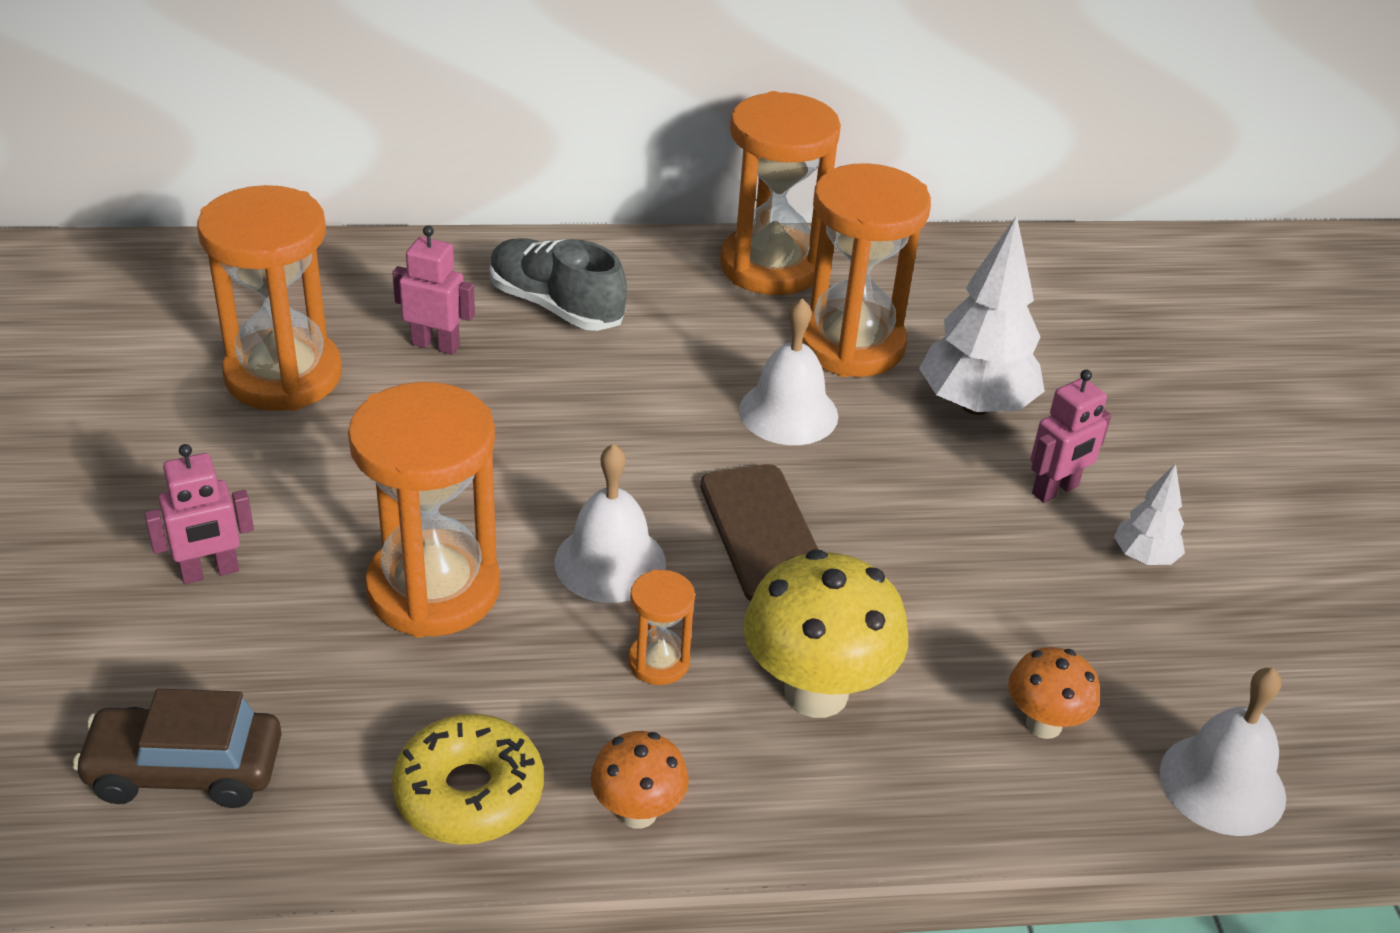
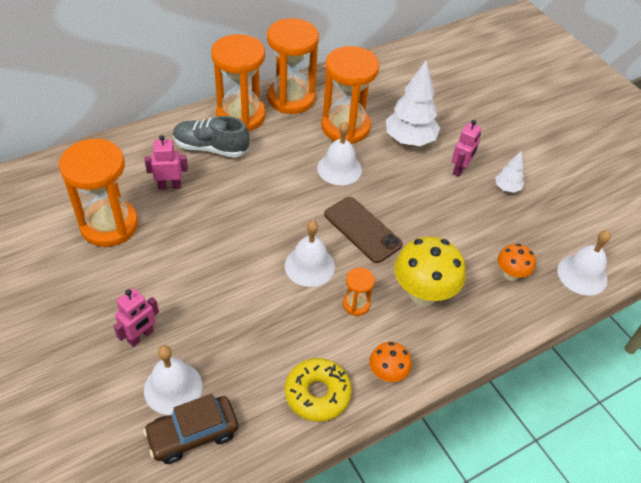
camera: 25 degrees left, 10 degrees up
orange hourglass [348,382,500,638] -> orange hourglass moved to [211,34,266,132]
none -> white bell [144,345,202,415]

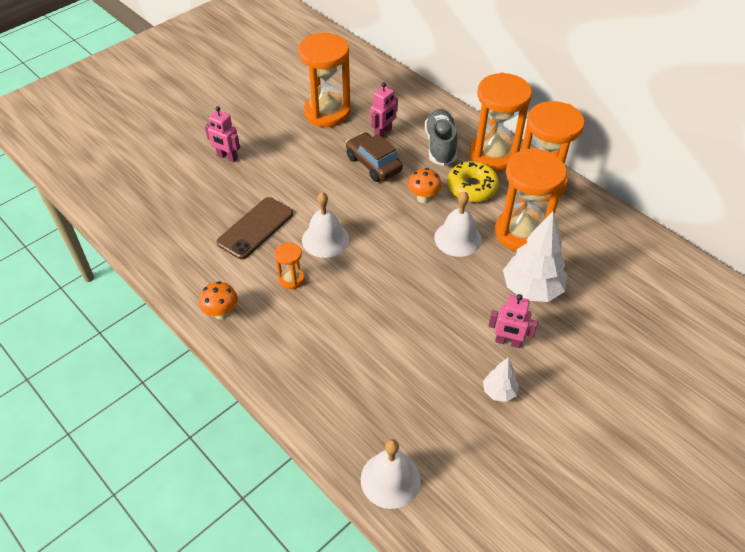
camera: 80 degrees right, 0 degrees up
brown car [143,394,238,464] -> brown car moved to [346,132,403,182]
white bell [144,345,202,415] -> none
pink robot [145,135,188,189] -> pink robot turned 60 degrees clockwise [370,82,398,137]
yellow donut [285,358,352,422] -> yellow donut moved to [447,161,499,202]
brown phone [324,197,403,263] -> brown phone moved to [217,197,293,259]
yellow mushroom [394,237,466,306] -> none
orange mushroom [498,244,536,281] -> orange mushroom moved to [408,168,442,203]

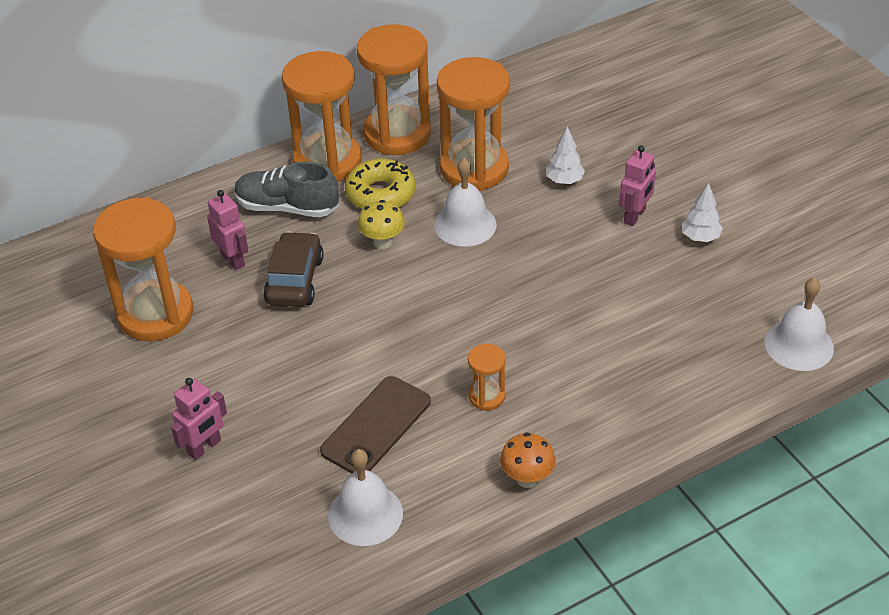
camera: 75 degrees left, 5 degrees down
brown phone [217,197,293,259] -> brown phone turned 75 degrees clockwise [320,376,431,474]
white bell [302,192,349,258] -> white bell moved to [328,449,403,546]
brown car [346,132,403,182] -> brown car turned 120 degrees clockwise [263,231,324,307]
orange mushroom [408,168,442,203] -> yellow mushroom [358,200,405,249]
white tree [503,211,567,302] -> white tree [546,126,585,184], size x0.51

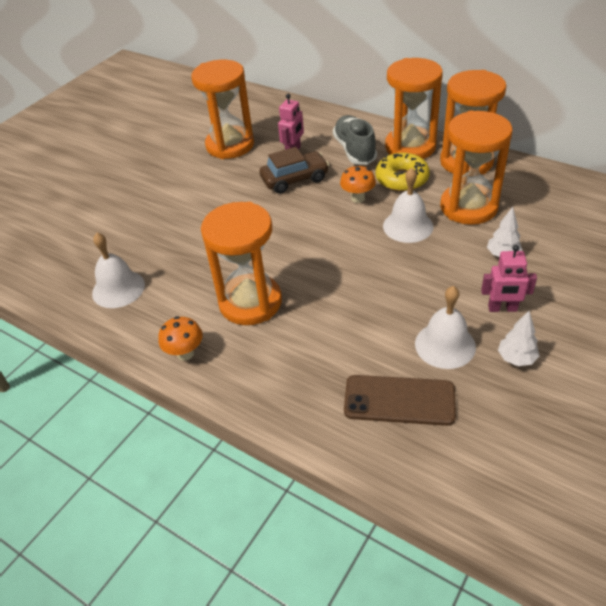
camera: 65 degrees right, 0 degrees up
pink robot [171,378,227,460] -> none
brown phone [320,376,431,474] -> brown phone moved to [344,375,456,426]
yellow mushroom [358,200,405,249] -> orange mushroom [340,165,376,203]
orange hourglass [468,344,506,410] -> orange hourglass [201,202,282,325], size x2.21
white bell [765,278,834,371] -> white bell moved to [415,286,476,369]

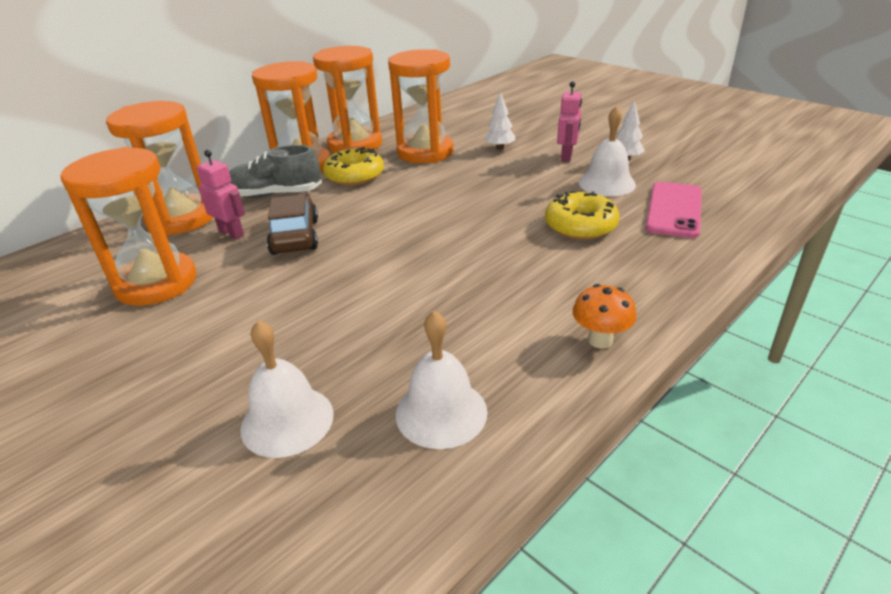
camera: 80 degrees left, 10 degrees down
orange hourglass [201,202,282,325] -> orange hourglass moved to [106,101,213,236]
orange mushroom [340,165,376,203] -> none
brown phone [344,375,456,426] -> pink phone [645,182,702,238]
white bell [383,168,433,243] -> white bell moved to [240,320,334,458]
none -> yellow donut [545,191,620,240]

